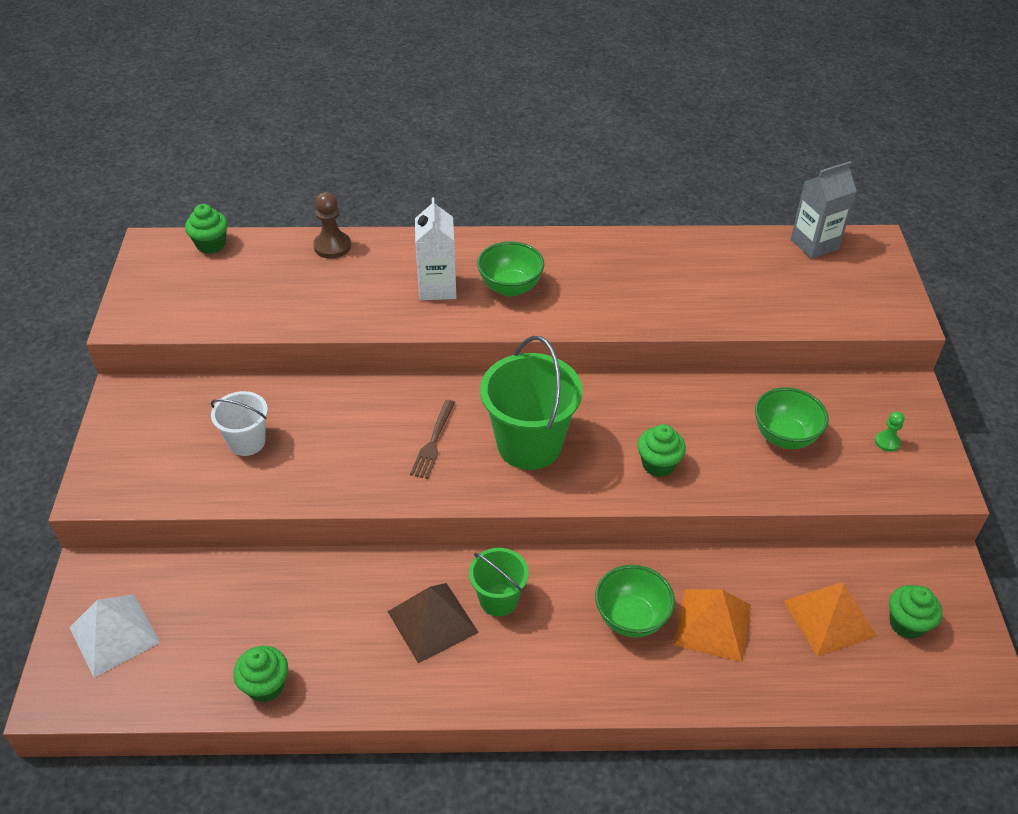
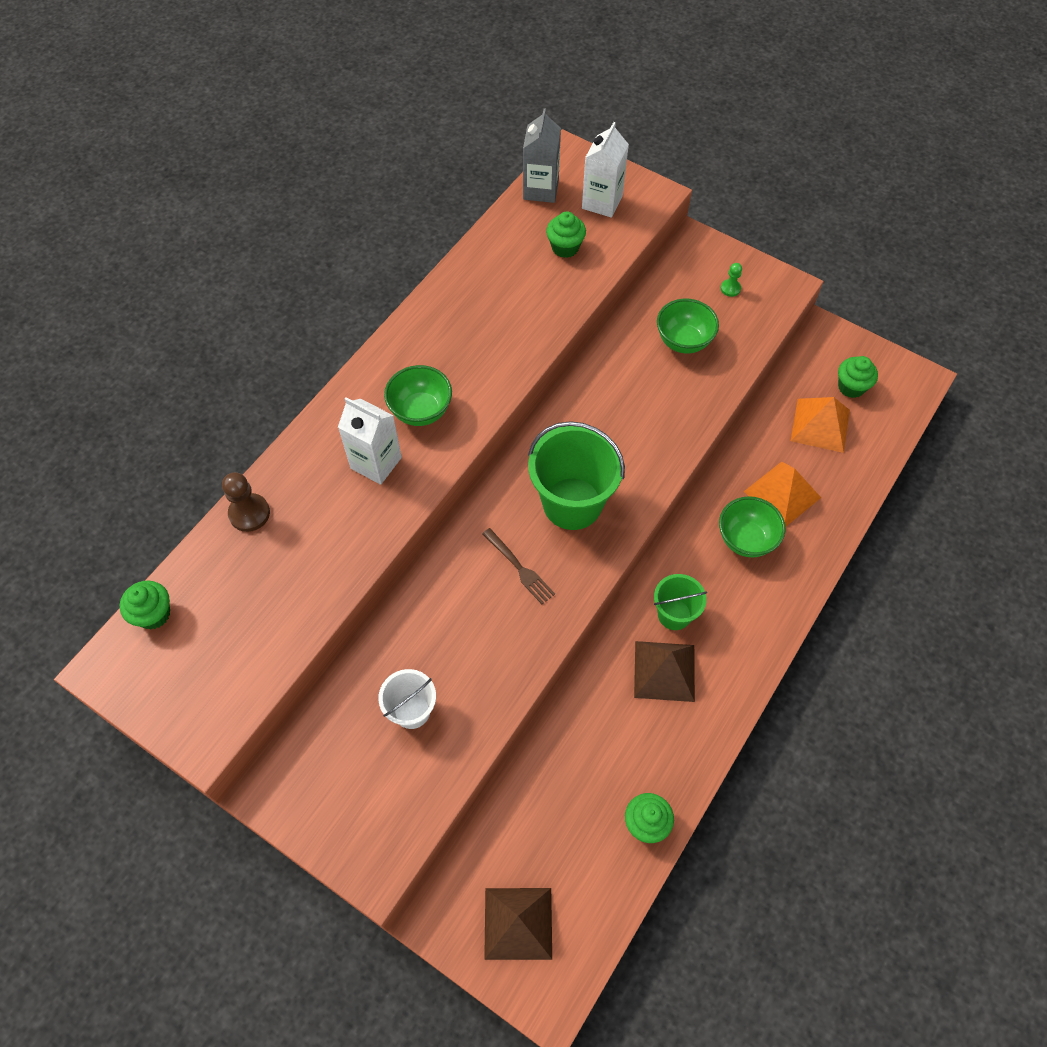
camera: 55 degrees left, 15 degrees up
white pyramid [69,594,160,678] -> brown pyramid [484,888,552,960]
green cupcake [637,424,686,477] -> green cupcake moved to [546,211,586,258]
none -> white carton [582,122,629,218]

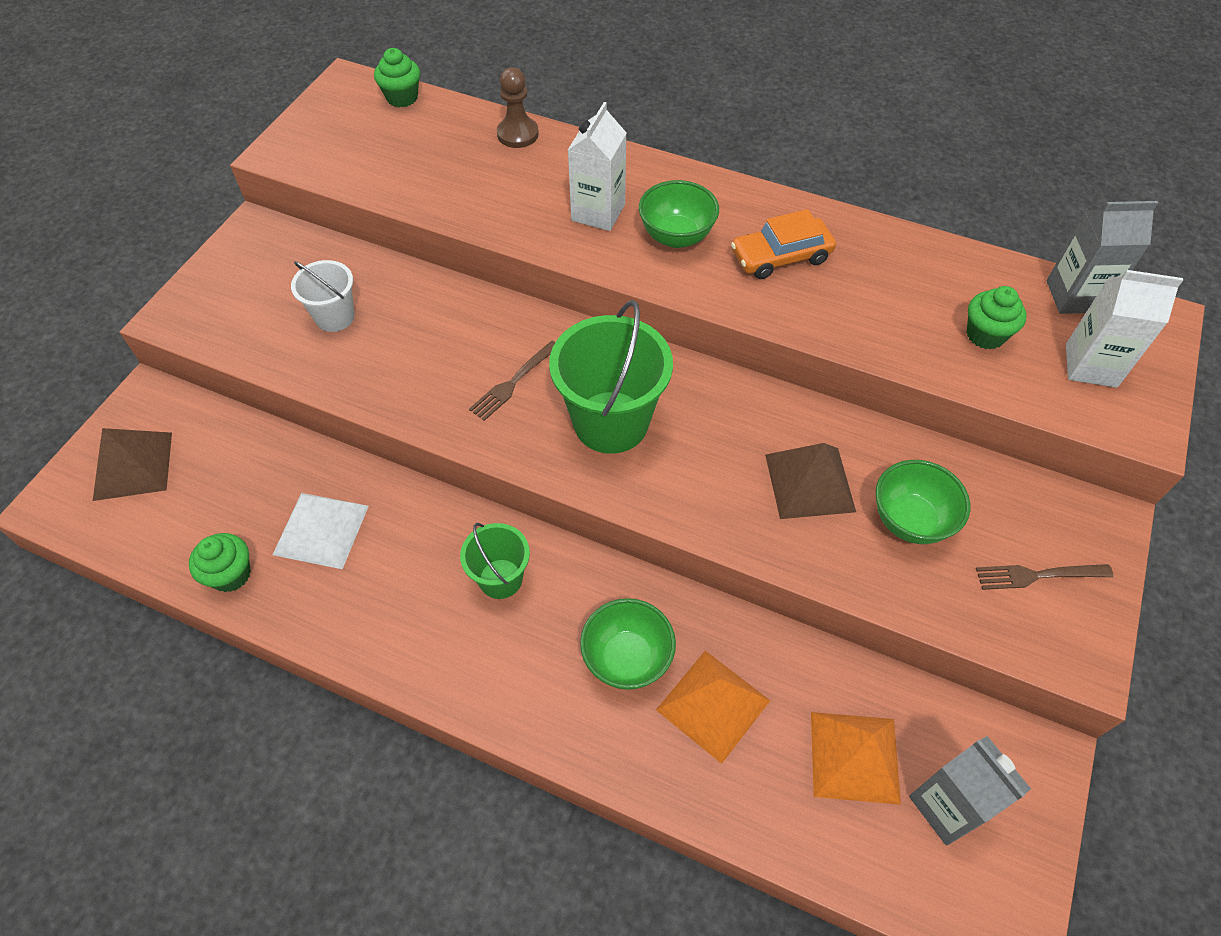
camera: 80 degrees right, 5 degrees down
brown pyramid [634,641,695,702] -> brown pyramid moved to [765,443,856,519]
green pawn [721,263,742,297] -> brown fork [976,564,1114,590]
green cupcake [838,356,878,398] -> grey carton [909,736,1031,846]
none -> white pyramid [273,493,369,569]
none -> orange car [731,209,836,279]

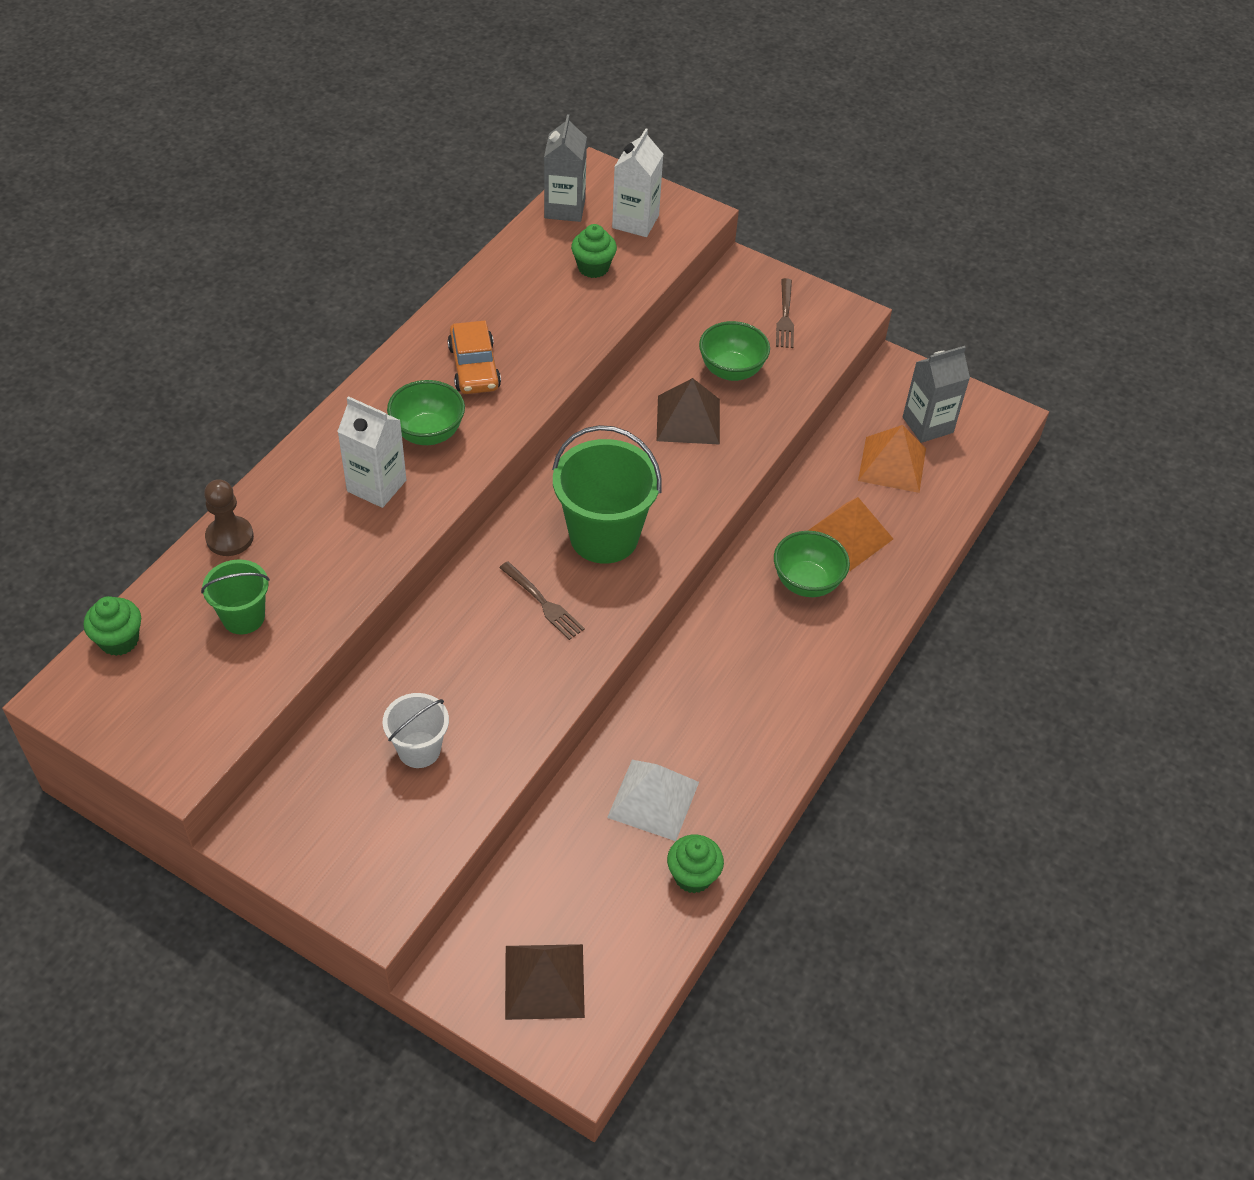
camera: 85 degrees left, 5 degrees down
green bucket [460,523,530,599] -> green bucket moved to [201,559,270,634]

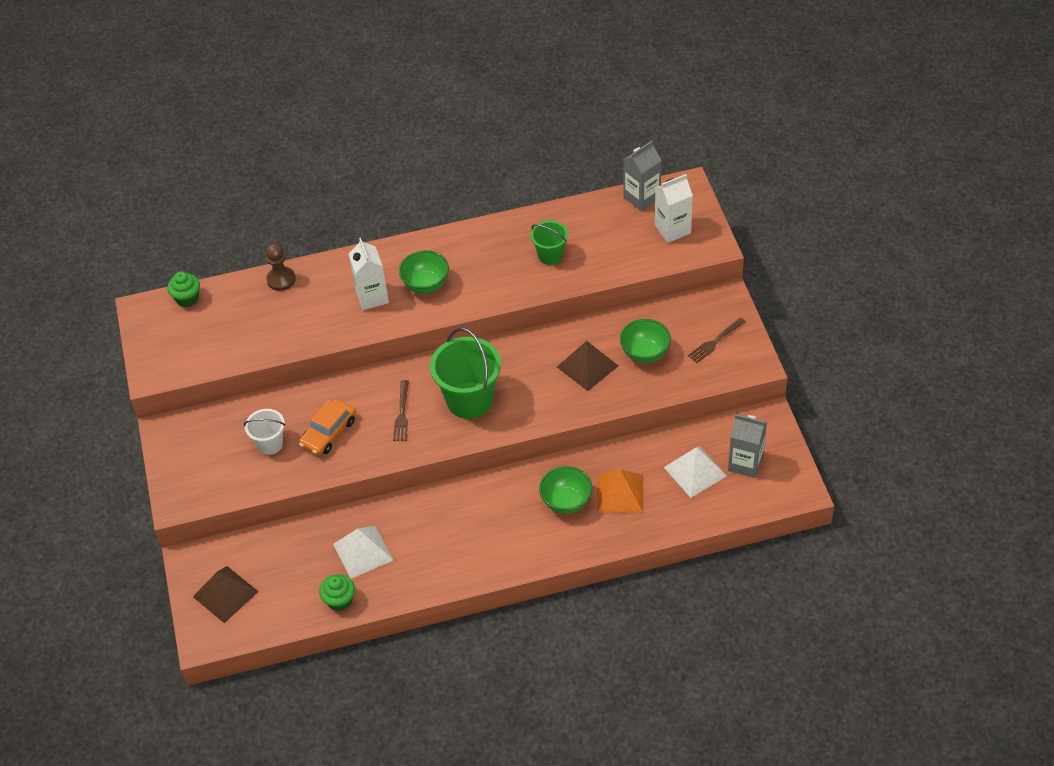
camera: 50 degrees right, 0 degrees up
green bucket [201,559,270,634] -> green bucket moved to [531,220,568,265]
orange car [448,321,501,394] -> orange car moved to [299,399,356,455]
green cupcake [571,224,617,278] -> none
orange pyramid [858,425,926,493] -> white pyramid [664,446,727,498]

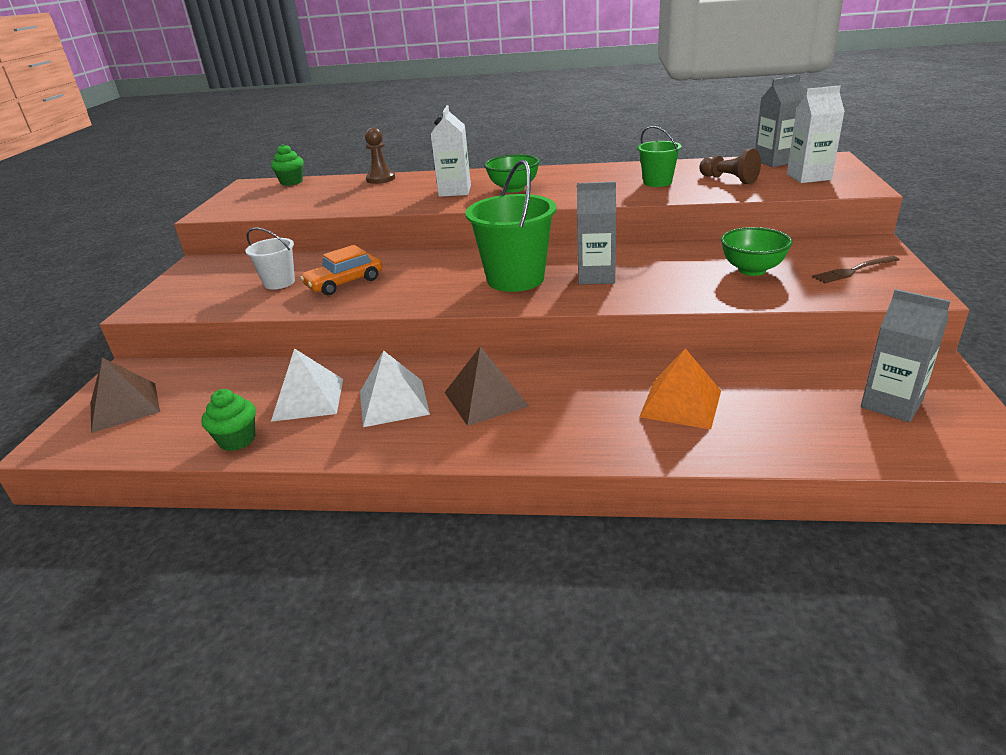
camera: 20 degrees right, 20 degrees down
brown fork [393,380,409,441] -> none
green bowl [539,466,592,514] -> none
brown pyramid [557,341,618,391] -> brown pyramid moved to [444,346,529,426]
white pyramid [664,446,727,498] -> white pyramid moved to [360,350,430,427]
none -> grey carton [577,181,616,285]
none -> brown pawn [699,149,761,184]

